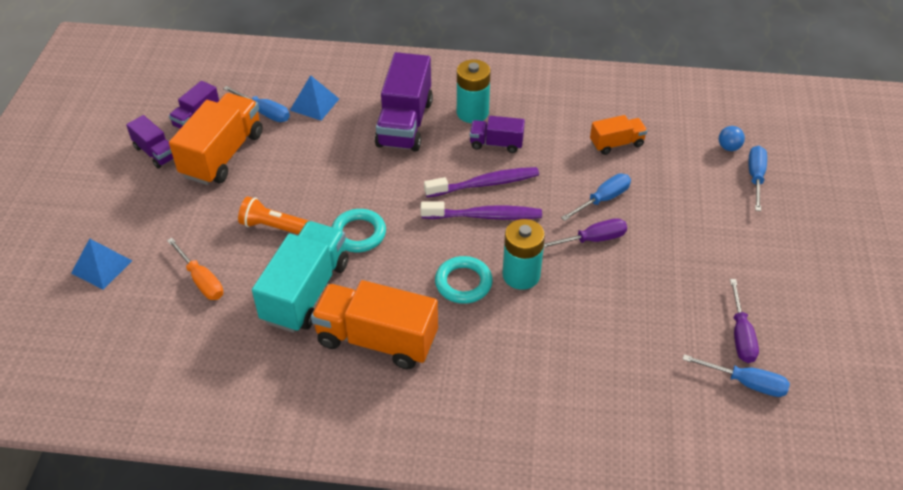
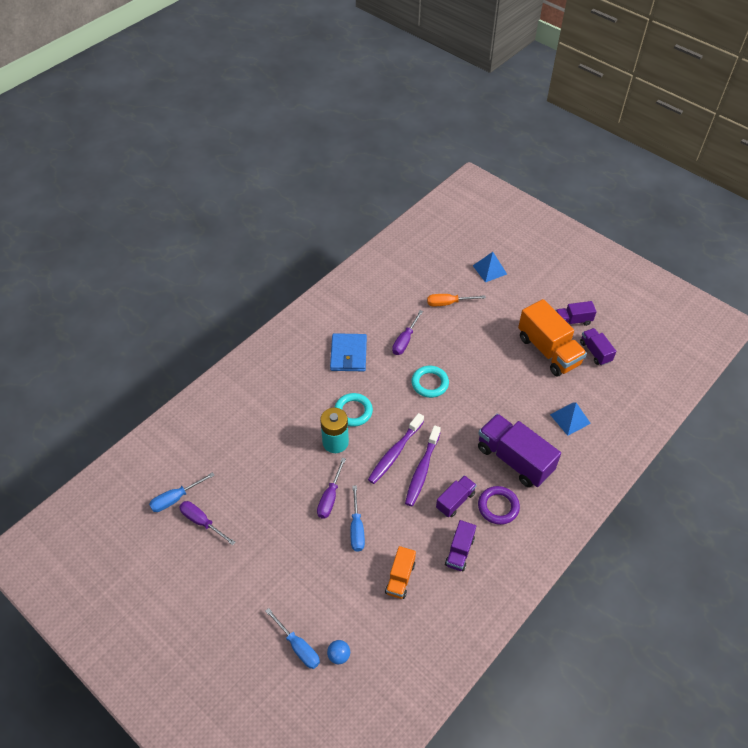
camera: 125 degrees right, 5 degrees up
blue screwdriver [223,86,290,122] -> none
orange flashlight [238,197,309,235] -> none
turquoise truck [252,221,348,333] -> purple screwdriver [392,310,423,355]
orange truck [311,280,438,370] -> blue wallet [330,333,367,371]
turquoise battery [457,59,491,123] -> purple ring [478,486,520,525]
none -> purple truck [445,520,476,572]

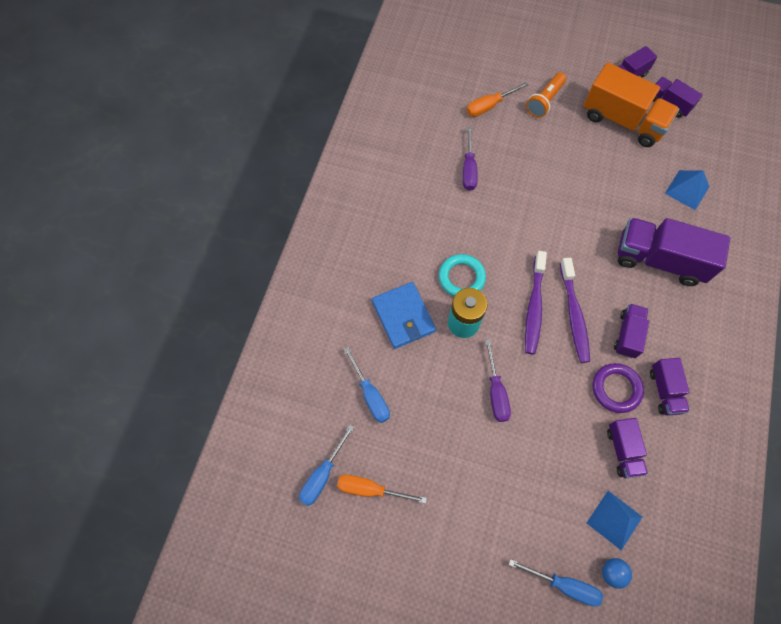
camera: 25 degrees left, 15 degrees up
purple screwdriver [179,501,235,545] -> orange screwdriver [337,475,427,504]
blue wallet [330,333,367,371] -> blue wallet moved to [372,282,436,349]
blue screwdriver [350,485,365,552] -> blue screwdriver moved to [344,347,390,423]
orange truck [385,546,416,599] -> purple truck [607,418,648,478]
turquoise ring [411,366,449,398] -> none
blue pyramid [473,252,507,283] -> blue pyramid moved to [587,491,642,551]
purple ring [478,486,520,525] -> purple ring moved to [592,363,644,413]
none -> orange flashlight [526,72,566,118]

